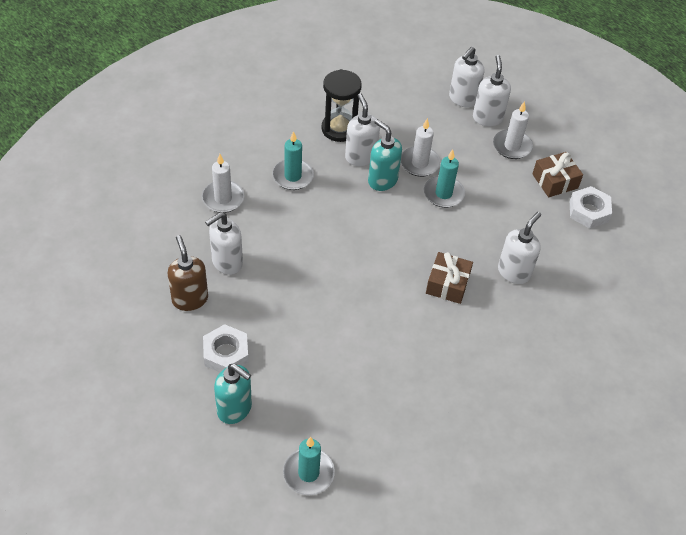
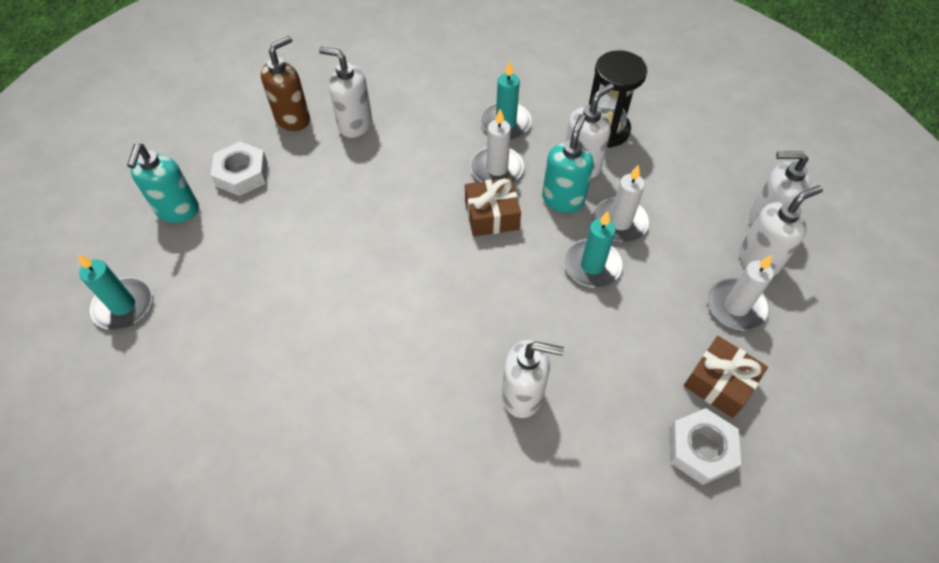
camera: 65 degrees right, 5 degrees up
white candle [202,154,245,213] -> white candle moved to [471,109,524,182]
brown gift [426,252,473,304] -> brown gift moved to [465,177,521,237]

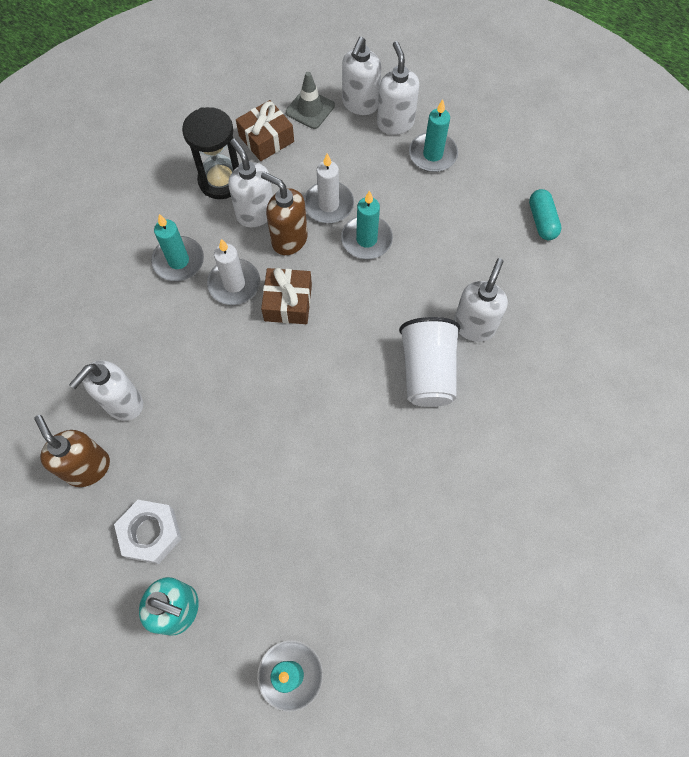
camera: 75 degrees left, 10 degrees up
turquoise soap dispenser [542,114,594,213] -> brown soap dispenser [261,172,308,255]
white nut [669,408,741,485] -> turquoise capsule [529,189,561,240]
brown gift [684,336,768,418] -> brown gift moved to [236,100,294,161]
white candle [708,255,774,331] -> turquoise candle [409,99,458,172]
none -> grey traffic cone [286,72,335,129]
none -> white cup [399,317,460,407]

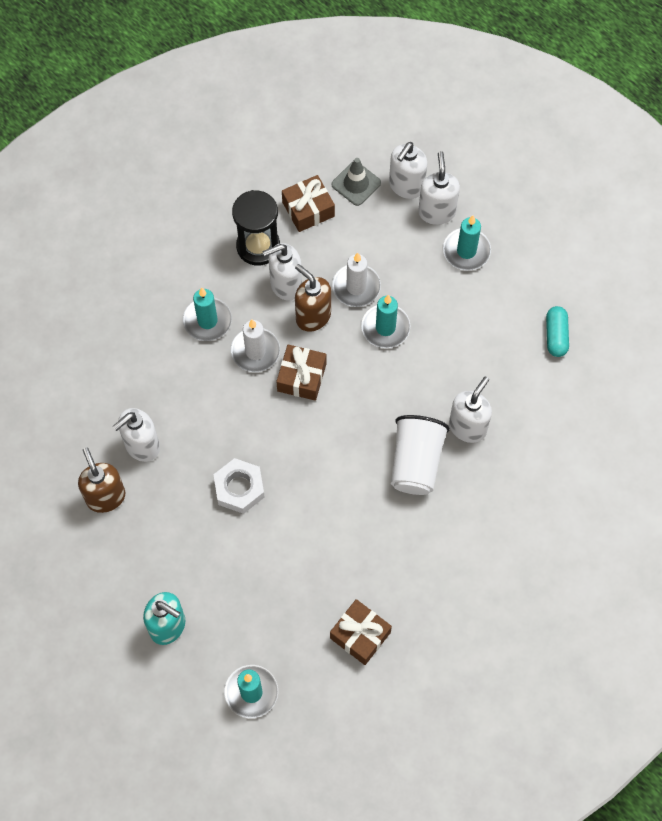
camera: 10 degrees right, 0 degrees up
white nut [114,500,182,564] -> white nut moved to [213,458,265,514]
white soap dispenser [228,138,273,227] -> white soap dispenser turned 90 degrees counterclockwise [262,243,302,301]
none -> brown gift [330,599,392,665]

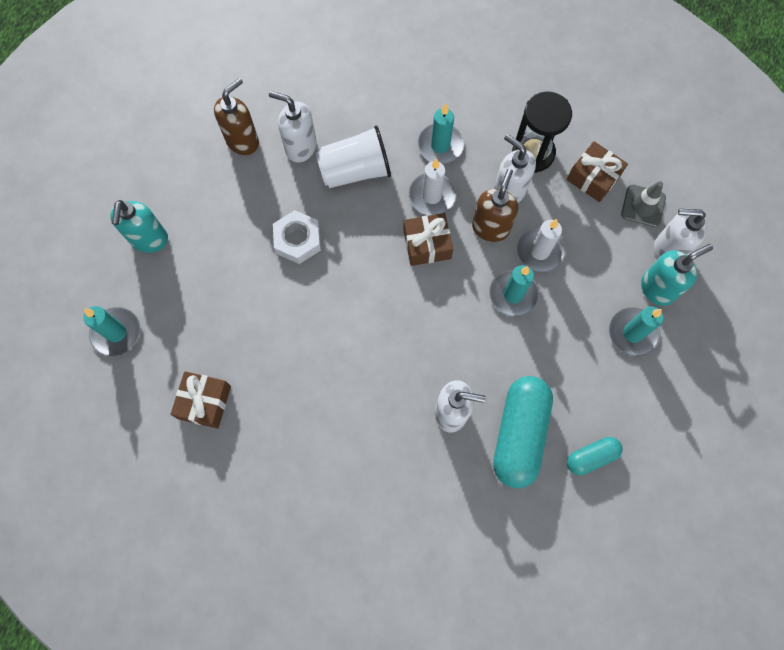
camera: 65 degrees right, 5 degrees up
white cup [391,415,450,495] -> white cup moved to [316,125,391,188]
white soap dispenser [418,151,460,225] -> turquoise soap dispenser [641,244,713,306]
none -> turquoise capsule [493,376,553,488]

